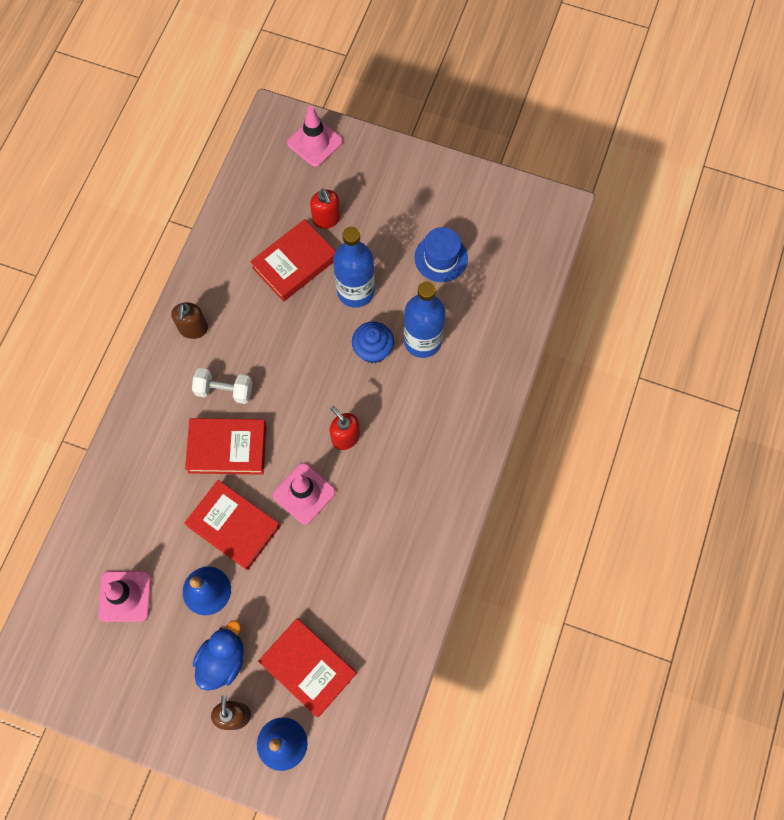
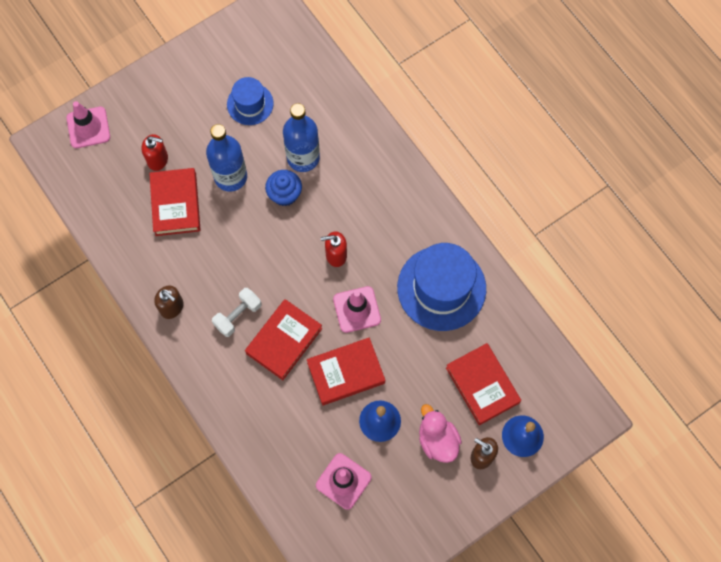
camera: 55 degrees left, 0 degrees up
blue duck [193,620,244,691] -> pink duck [419,404,462,463]
red book [258,618,357,718] -> red book turned 75 degrees clockwise [446,343,521,425]
none -> blue hat [397,243,486,331]

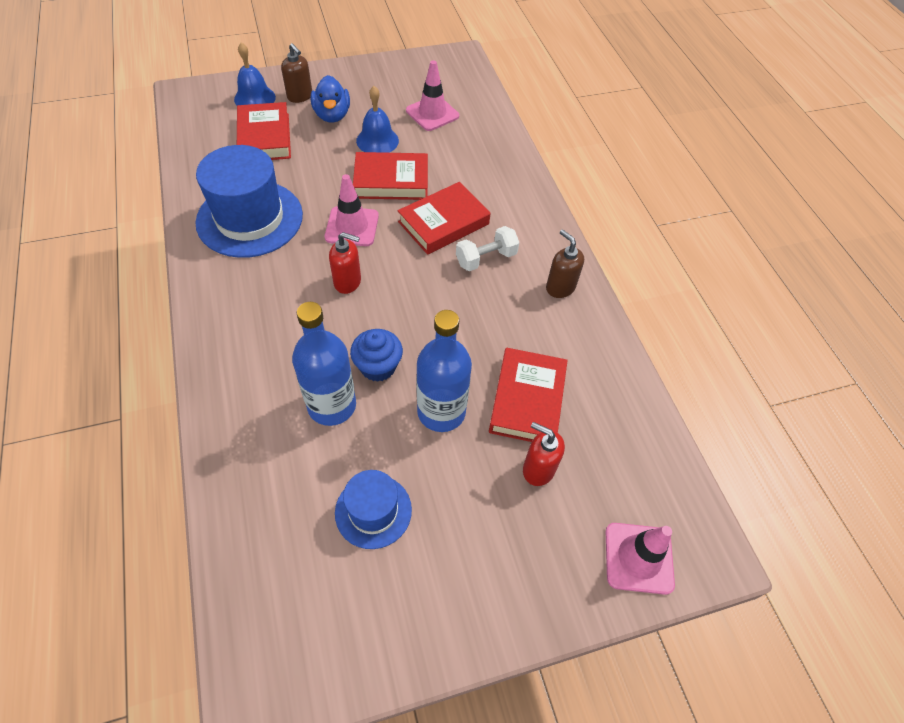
camera: 165 degrees left, 15 degrees down
pink duck [419,404,462,463] -> blue duck [311,75,350,123]

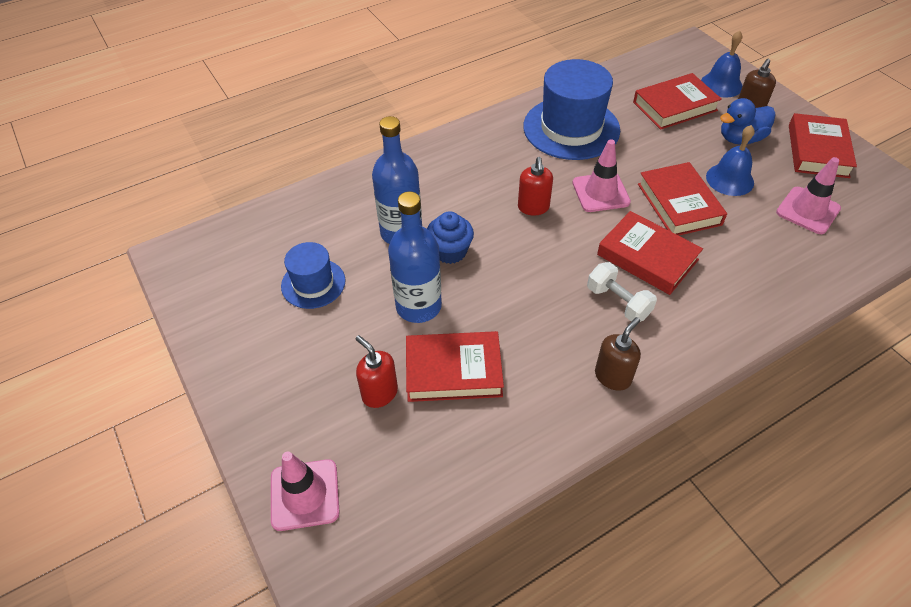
camera: 80 degrees right, 5 degrees down
red soap dispenser [523,422,565,486] -> red soap dispenser turned 60 degrees counterclockwise [356,335,398,408]
none -> red book [789,113,857,178]

